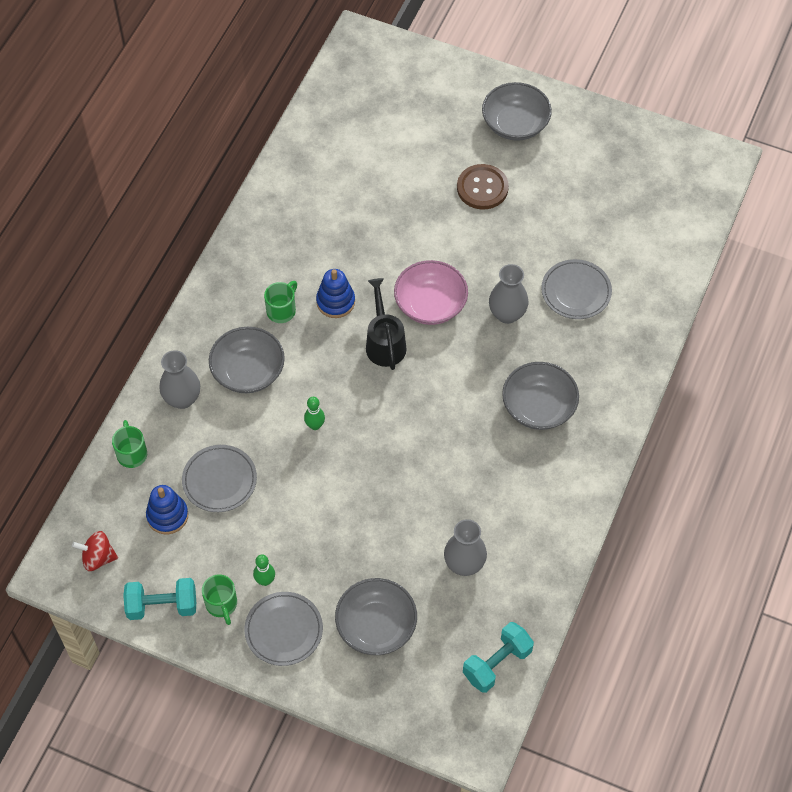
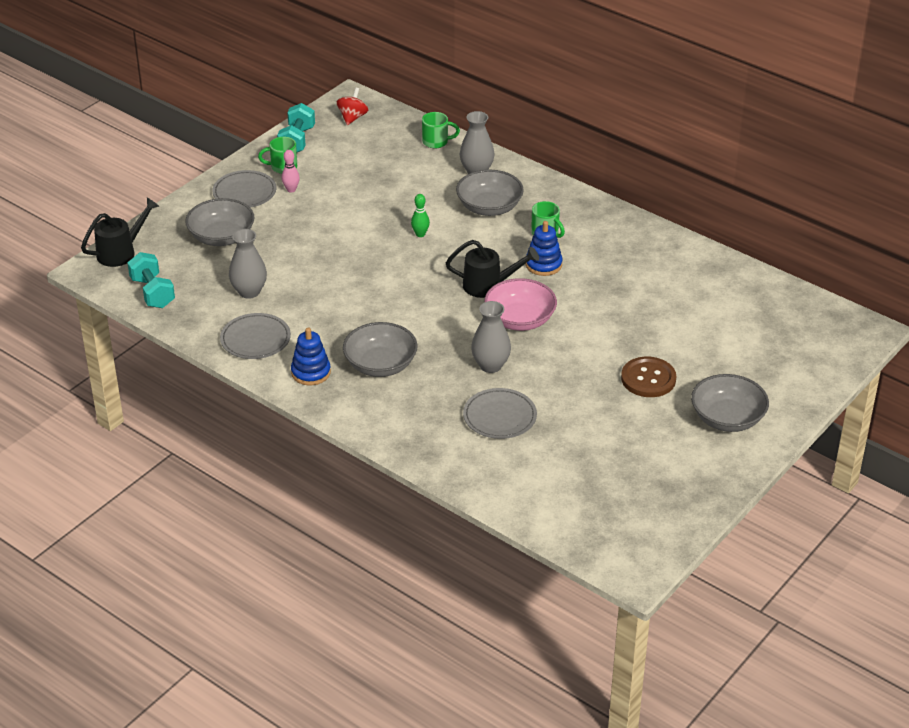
camera: 105 degrees right, 20 degrees down
blue stacking toy [146,485,188,534] -> blue stacking toy moved to [291,328,331,385]
grey plate [182,445,257,512] -> grey plate moved to [220,313,291,359]
green bowling pin [253,554,275,586] -> pink bowling pin [282,150,300,193]
none -> black watering can [81,198,159,267]

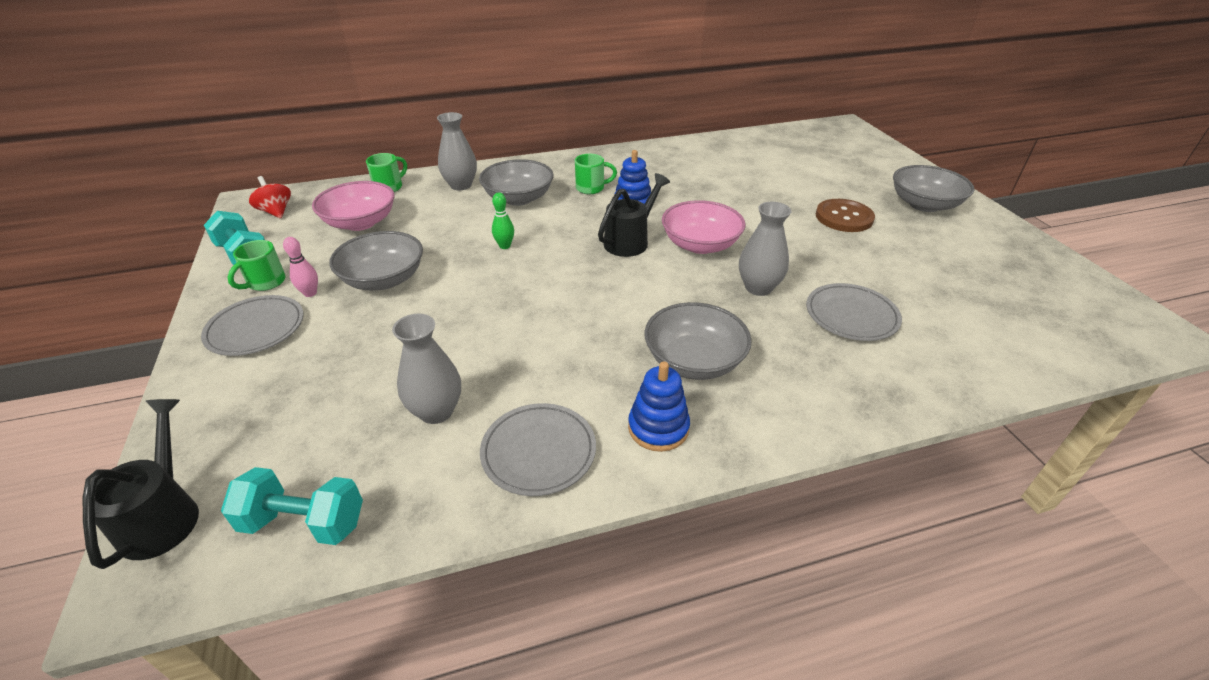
camera: 55 degrees left, 0 degrees up
grey bowl [185,198,254,246] -> grey bowl moved to [329,231,423,290]
none -> pink bowl [312,181,394,231]

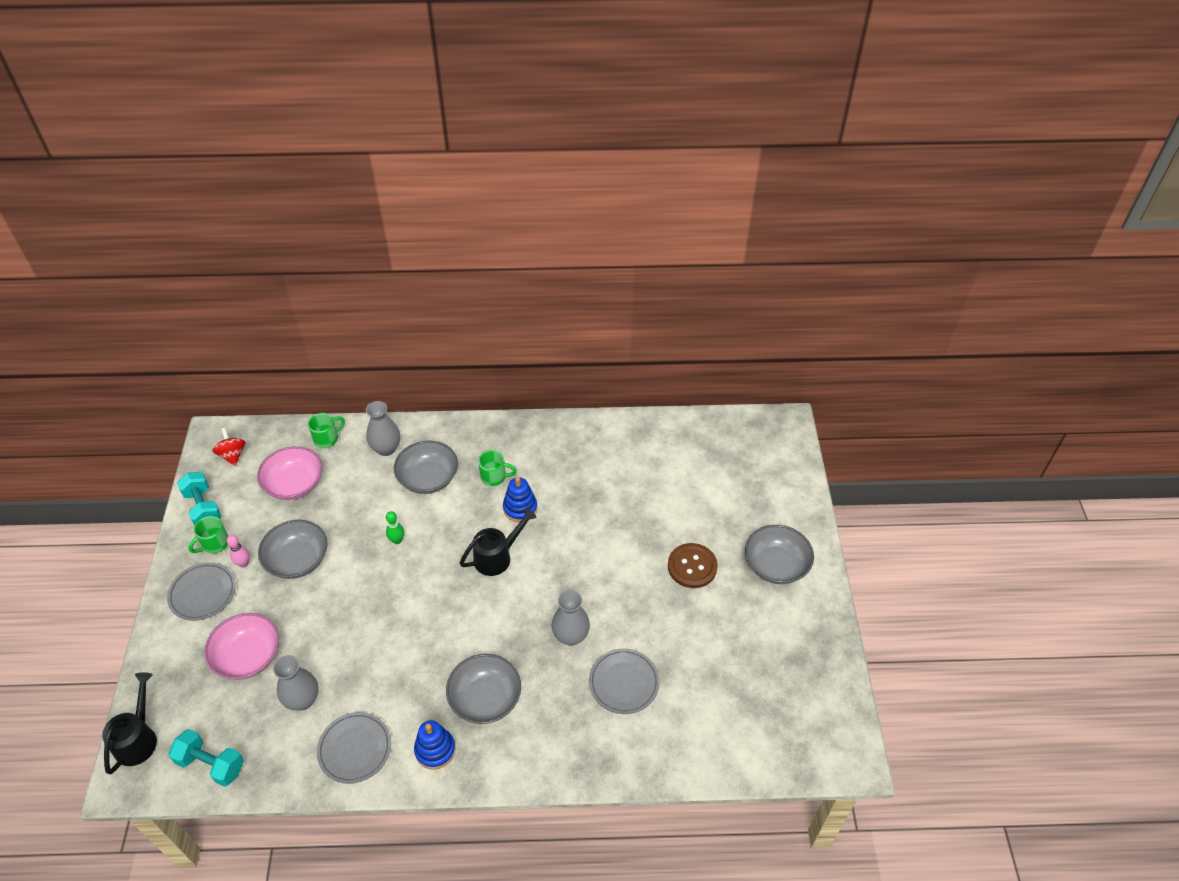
camera: 15 degrees right, 10 degrees up
pink bowl [662,200,746,254] -> pink bowl moved to [204,613,279,680]

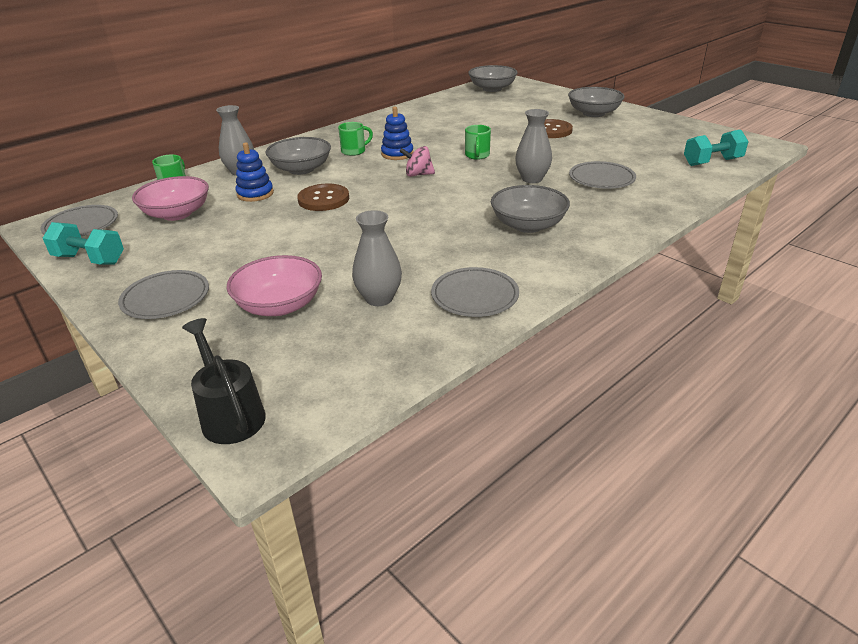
camera: 40 degrees left, 15 degrees down
turquoise dumbbell [169,729,244,787] -> turquoise dumbbell moved to [684,130,749,166]
green mug [188,516,228,554] -> green mug moved to [465,125,491,160]
red spinning top [212,428,245,466] -> grey plate [40,205,118,236]
pink bowling pin [227,535,250,568] -> none
grey bowl [258,520,327,579] -> grey bowl moved to [468,65,518,92]
green bowling pin [386,511,404,544] -> brown button [297,184,349,211]
blue stacking toy [414,720,456,770] -> blue stacking toy moved to [235,142,274,202]
black watering can [459,508,537,576] -> pink spinning top [399,146,435,177]

